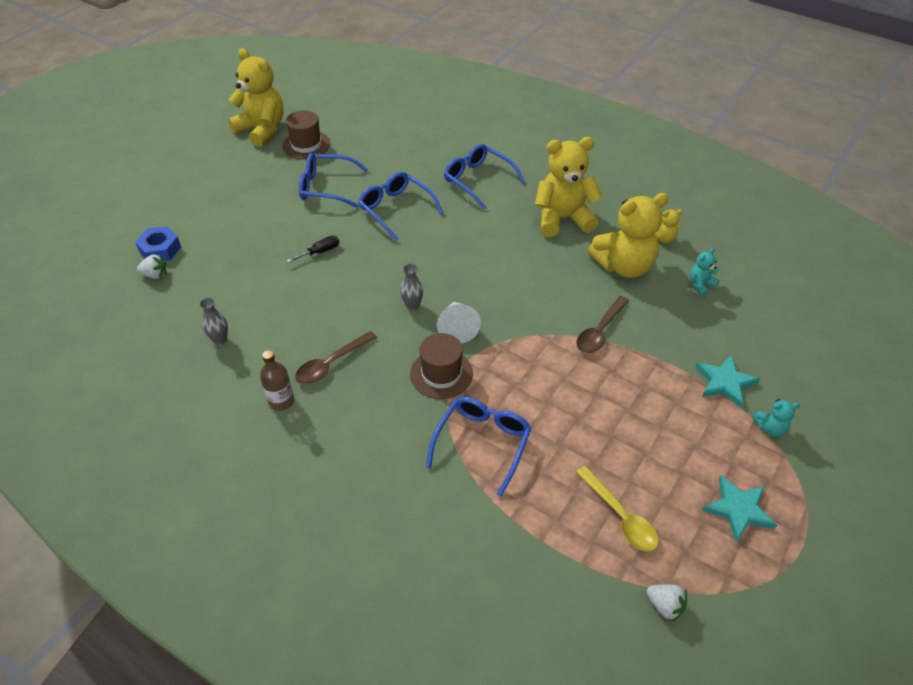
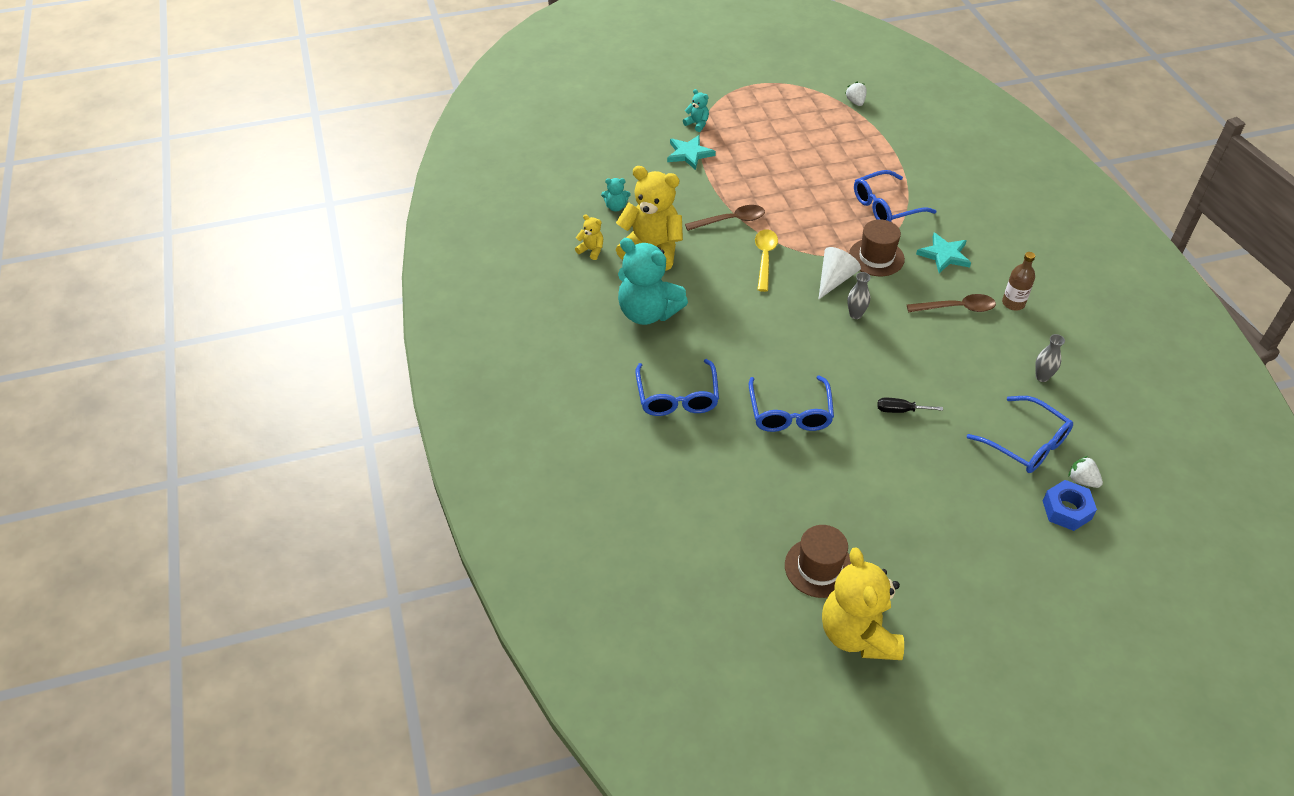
camera: 140 degrees left, 0 degrees up
blue glasses [299,153,368,208] -> blue glasses moved to [967,396,1073,473]
yellow teddy bear [535,137,602,237] -> turquoise teddy bear [618,238,688,325]
yellow spoon [576,466,659,552] -> yellow spoon moved to [755,229,778,292]
turquoise star [702,475,777,543] -> turquoise star moved to [916,233,971,273]

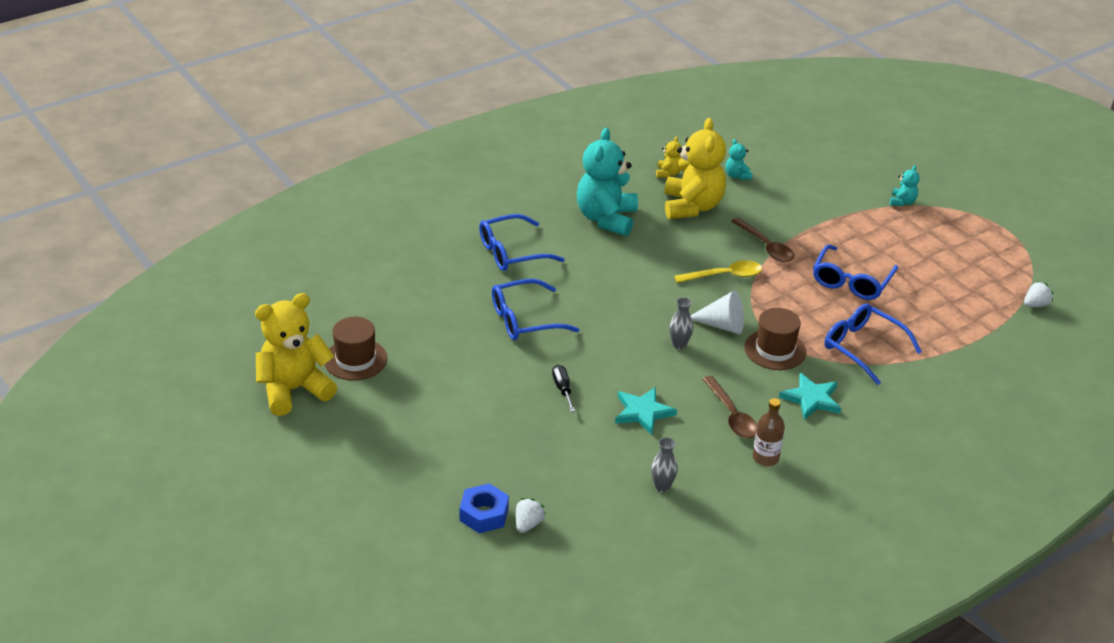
camera: 70 degrees right, 10 degrees down
turquoise star [667,135,716,170] -> turquoise star moved to [615,387,677,435]
blue glasses [967,396,1073,473] -> blue glasses moved to [813,244,898,300]

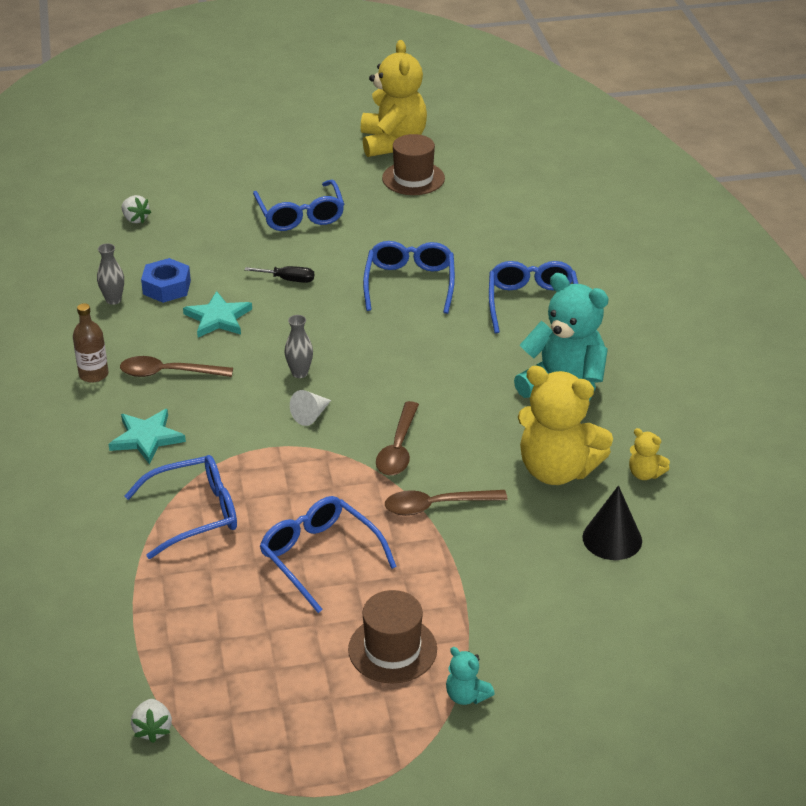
camera: 115 degrees right, 0 degrees up
blue nut [460,483,509,533] -> blue nut moved to [141,258,191,303]
yellow spoon [674,260,762,283] -> brown spoon [376,401,419,476]
white cone [691,290,744,334] -> white cone [290,390,331,426], size x0.66
turquoise teddy bear [726,139,752,180] -> black cone [582,485,642,560]
brown hat [744,308,806,370] -> brown hat moved to [348,590,437,684]
none -> blue glasses [253,180,344,231]

